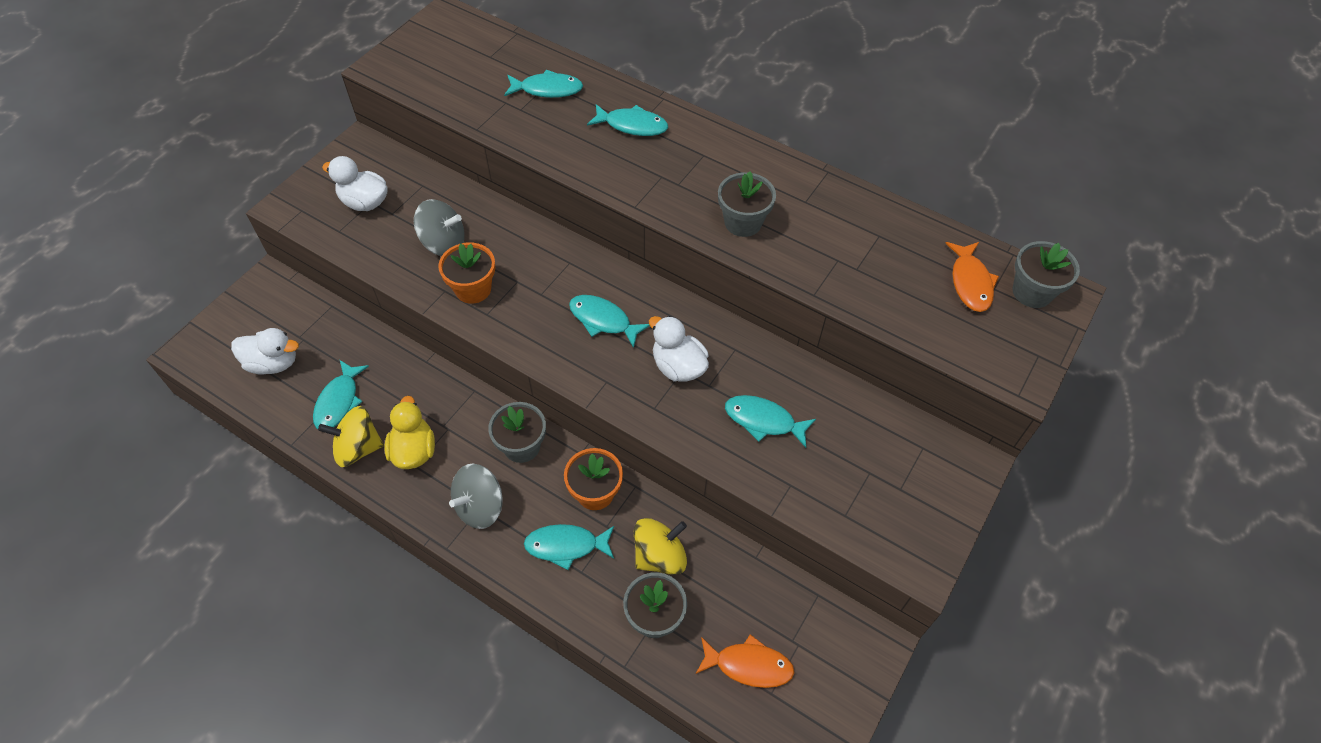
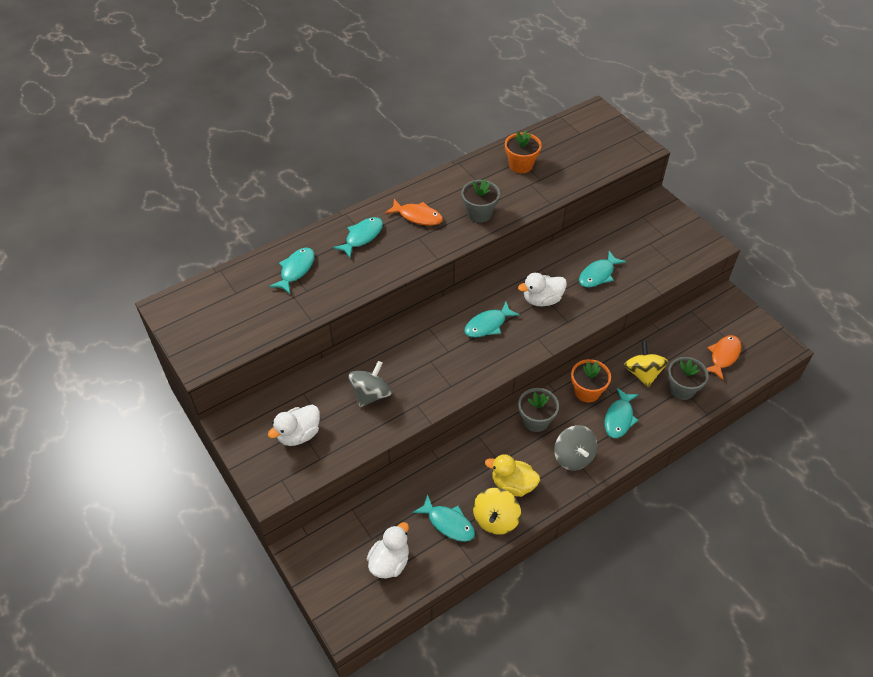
camera: 65 degrees left, 5 degrees down
orange flower pot [438,242,495,304] -> orange flower pot moved to [505,130,542,173]
orange fish [945,242,999,312] -> orange fish moved to [385,199,443,226]
grey flower pot [1013,241,1080,308] -> none

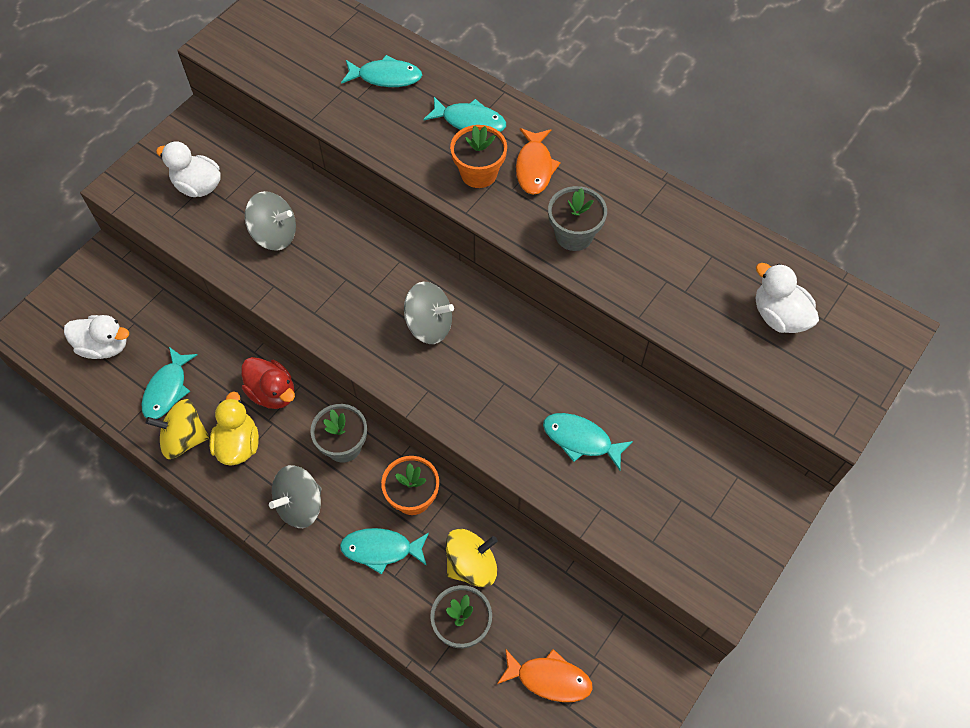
camera: 70 degrees right, 10 degrees up
turquoise fish [464,302,520,338] -> grey spinning top [404,282,454,344]
orange flower pot [505,130,542,173] -> orange flower pot moved to [450,125,507,188]
white duck [518,273,567,306] -> white duck moved to [756,263,819,333]
none -> red duck [241,357,295,409]

